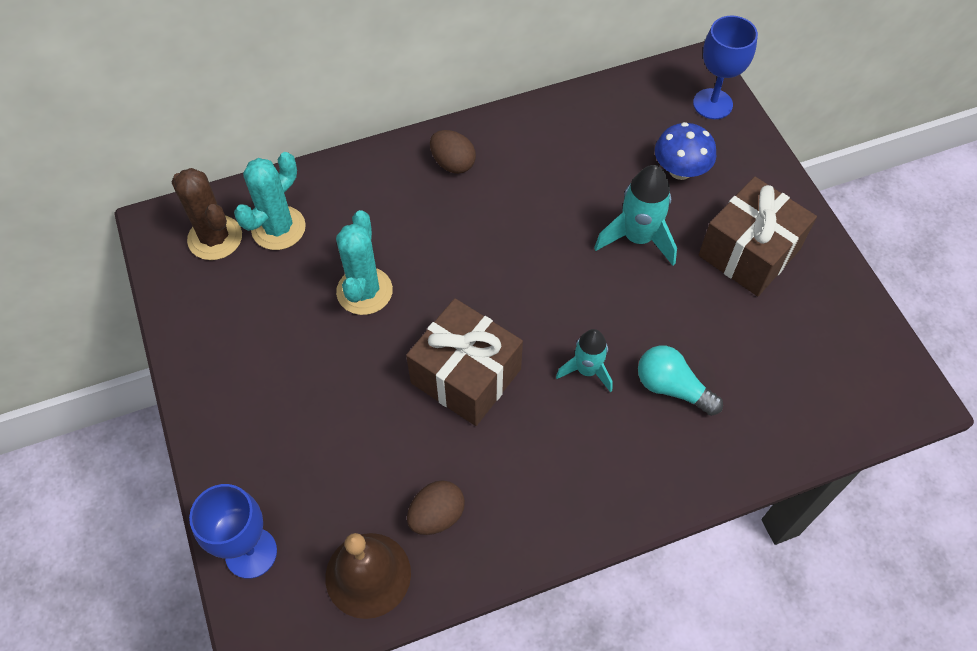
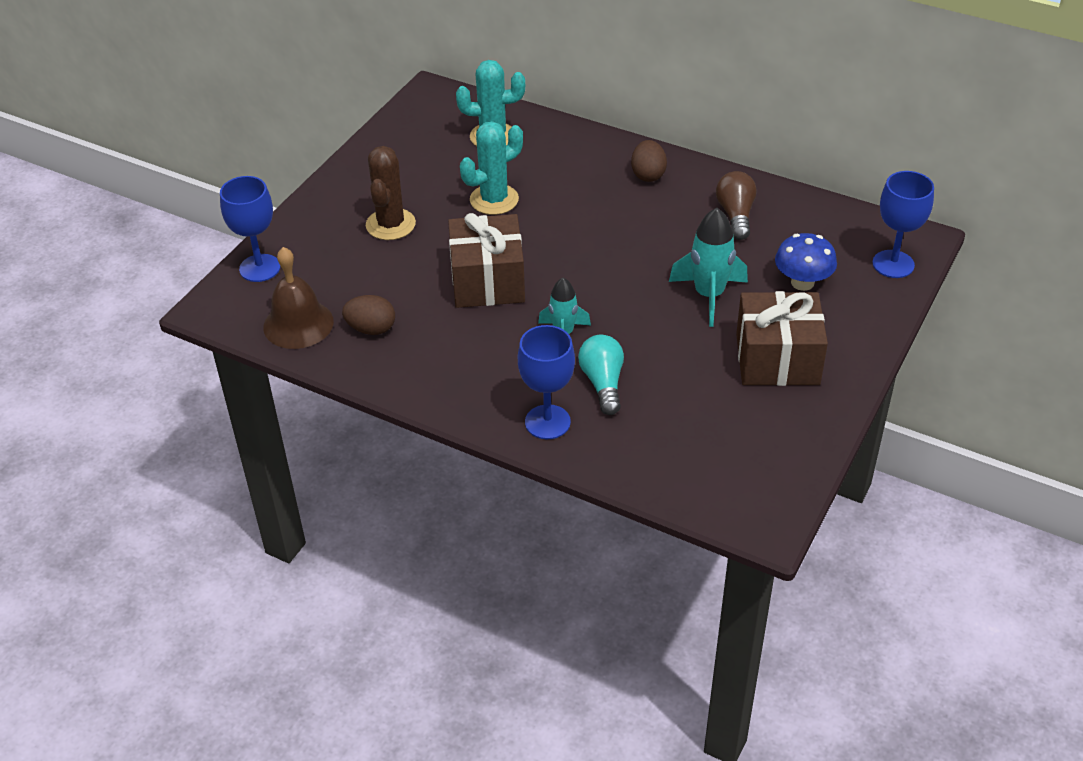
camera: 50 degrees right, 15 degrees down
brown cactus [171,168,242,260] -> brown cactus moved to [366,146,416,240]
none -> blue goblet [518,325,575,439]
none -> brown light bulb [716,171,757,240]

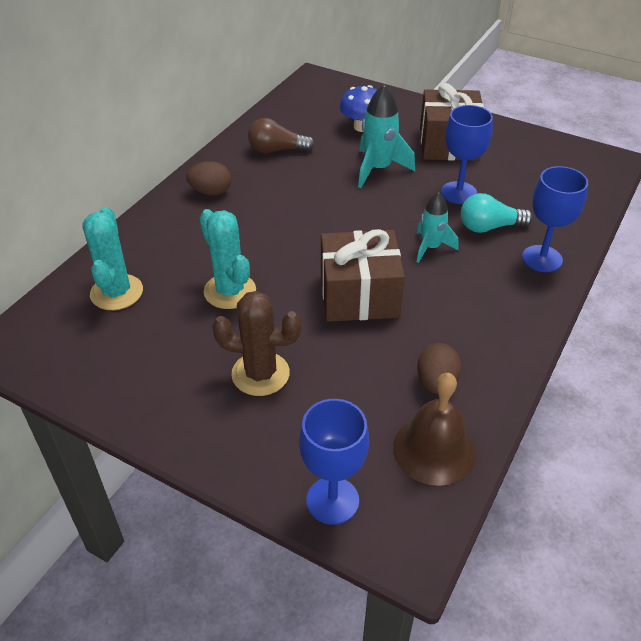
camera: 90 degrees left, 0 degrees up
blue goblet [873,171,934,278] -> blue goblet moved to [441,105,493,204]

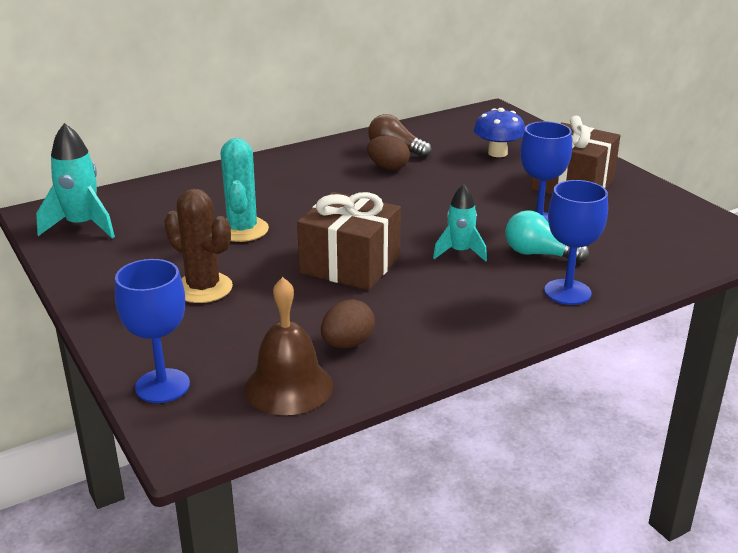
camera: 30 degrees right, 15 degrees down
turquoise cactus [82,207,143,310] -> none
brown egg [186,161,231,195] -> brown egg moved to [367,135,410,170]
turquoise rocket [358,85,415,188] -> turquoise rocket moved to [36,123,115,238]

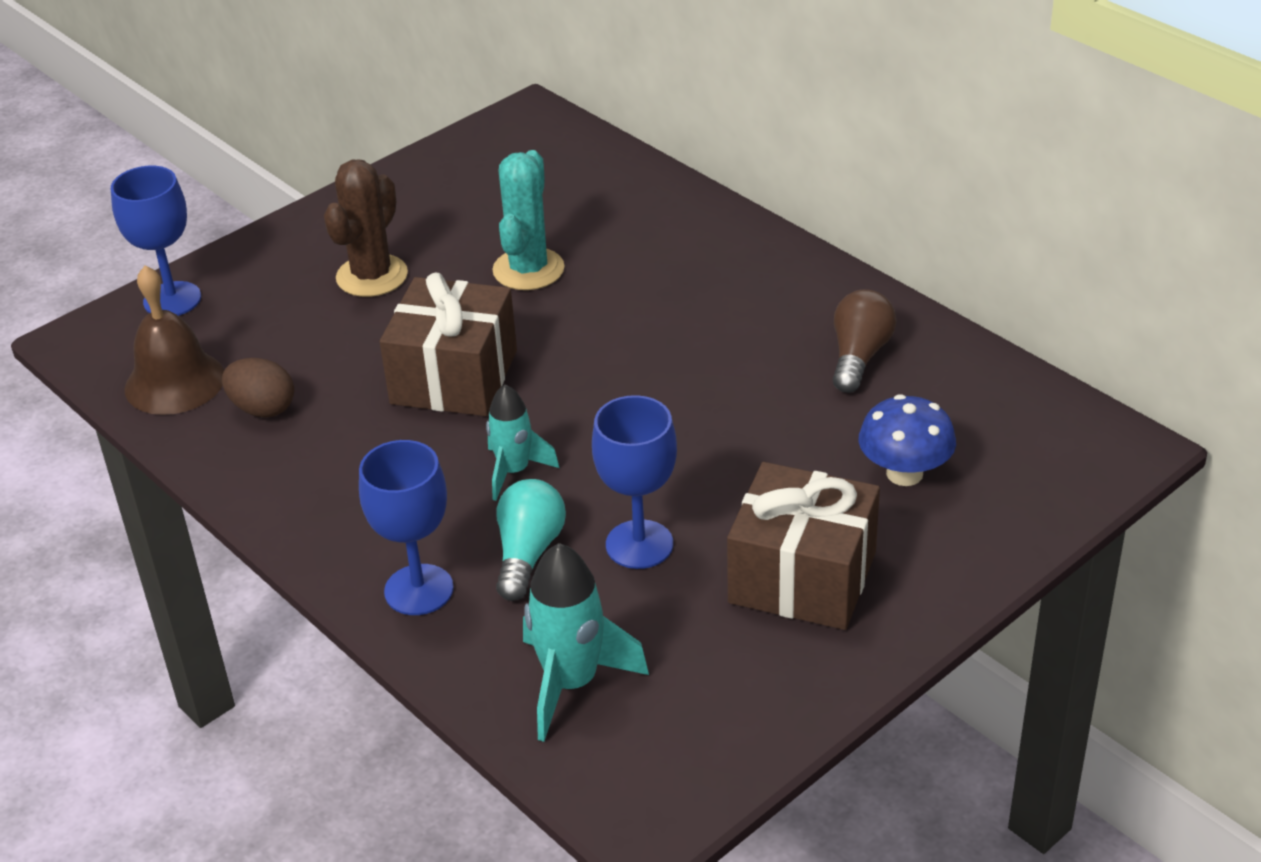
camera: 80 degrees right, 10 degrees up
turquoise rocket [36,123,115,238] -> turquoise rocket moved to [523,543,649,742]
turquoise cactus [221,138,269,242] -> turquoise cactus turned 60 degrees counterclockwise [492,150,565,290]
brown egg [367,135,410,170] -> none

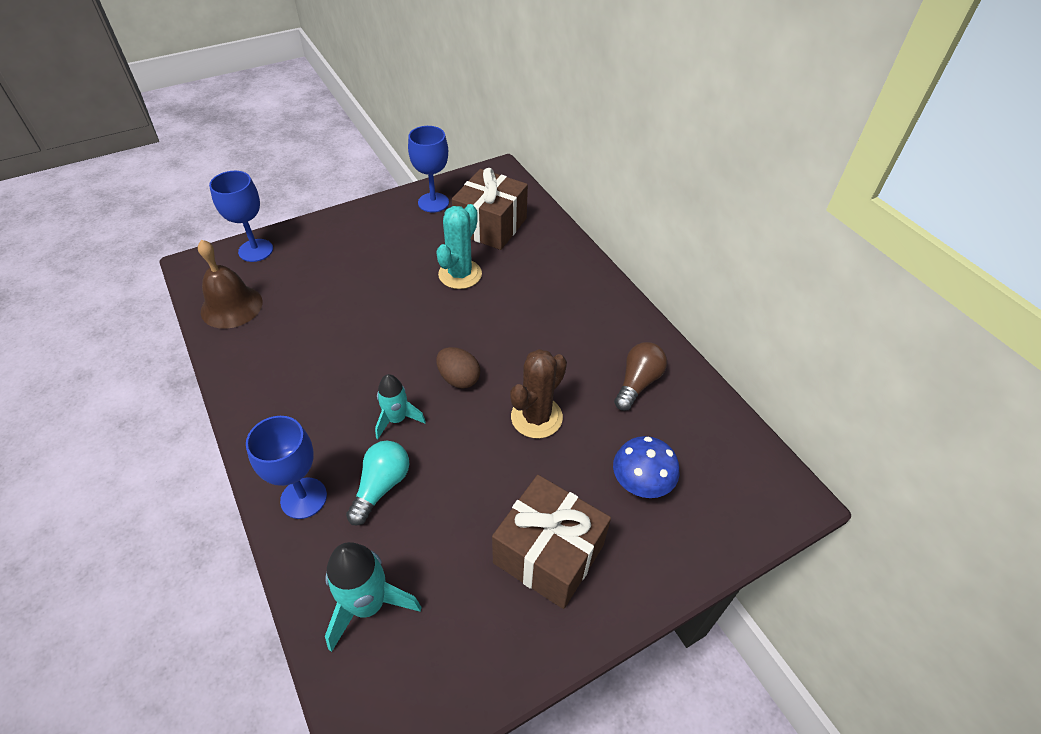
camera: 10 degrees right, 10 degrees up
brown egg [222,358,294,418] -> brown egg moved to [436,347,480,389]
brown cactus [324,160,408,297] -> brown cactus moved to [510,349,567,438]
brown gift [380,273,517,416] -> brown gift moved to [452,168,528,250]
blue goblet [592,395,677,569] -> blue goblet moved to [408,126,449,213]

